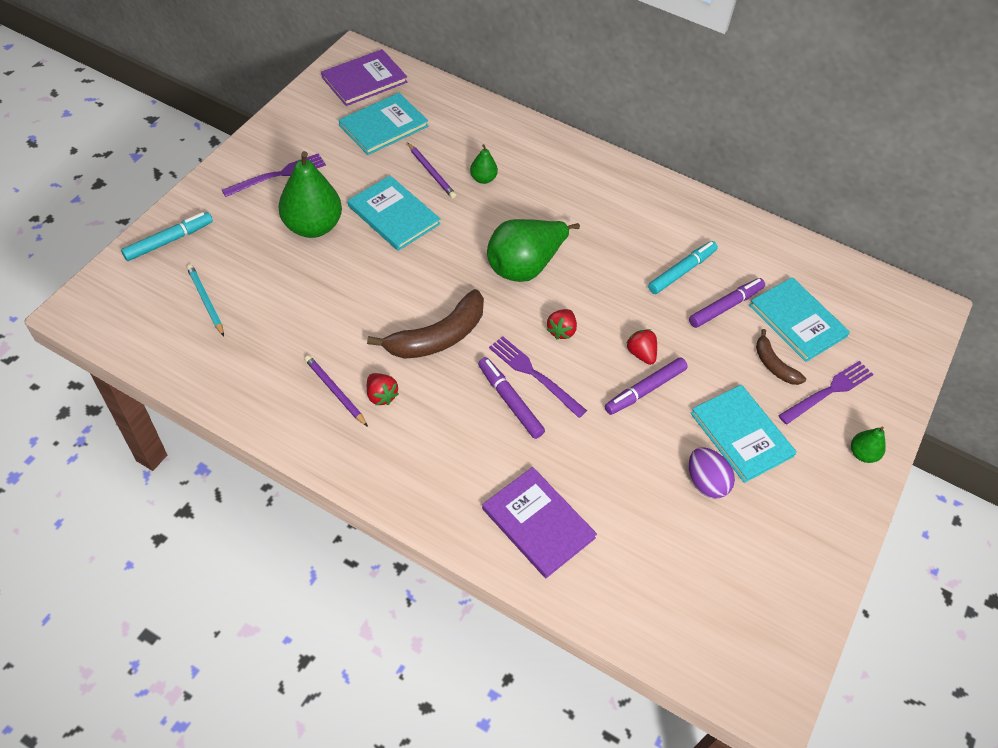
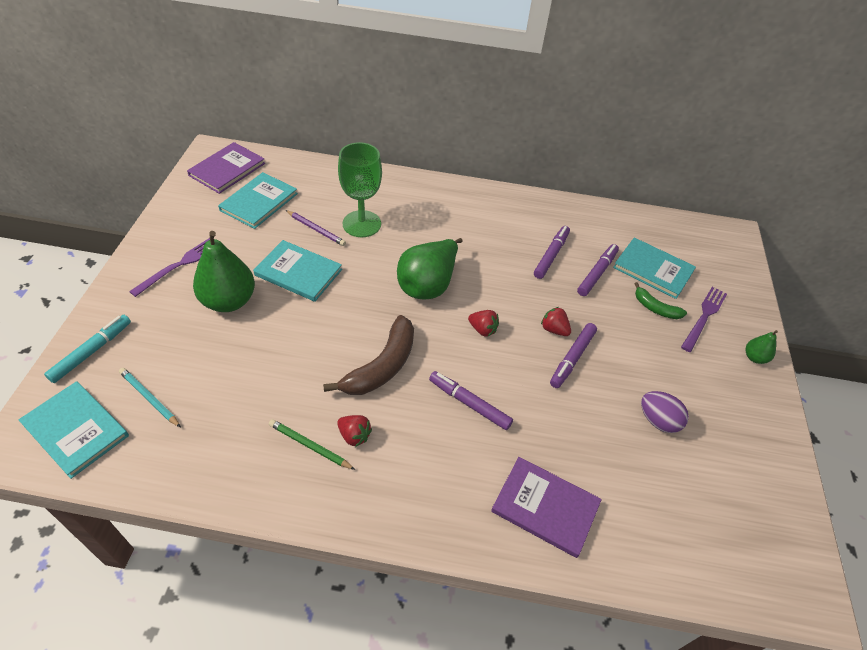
camera: 20 degrees left, 5 degrees down
purple pencil [304,355,368,427] -> green pencil [269,419,355,470]
green pear [470,144,498,184] -> green goblet [338,142,382,237]
purple fork [489,336,587,418] -> none
red strawberry [547,309,577,339] -> red strawberry turned 60 degrees counterclockwise [468,310,499,337]
turquoise marker [648,241,718,294] -> purple marker [534,226,570,279]
turquoise book [691,385,797,483] -> turquoise book moved to [18,381,129,479]
brown banana [756,329,806,385] -> green banana [634,282,687,319]

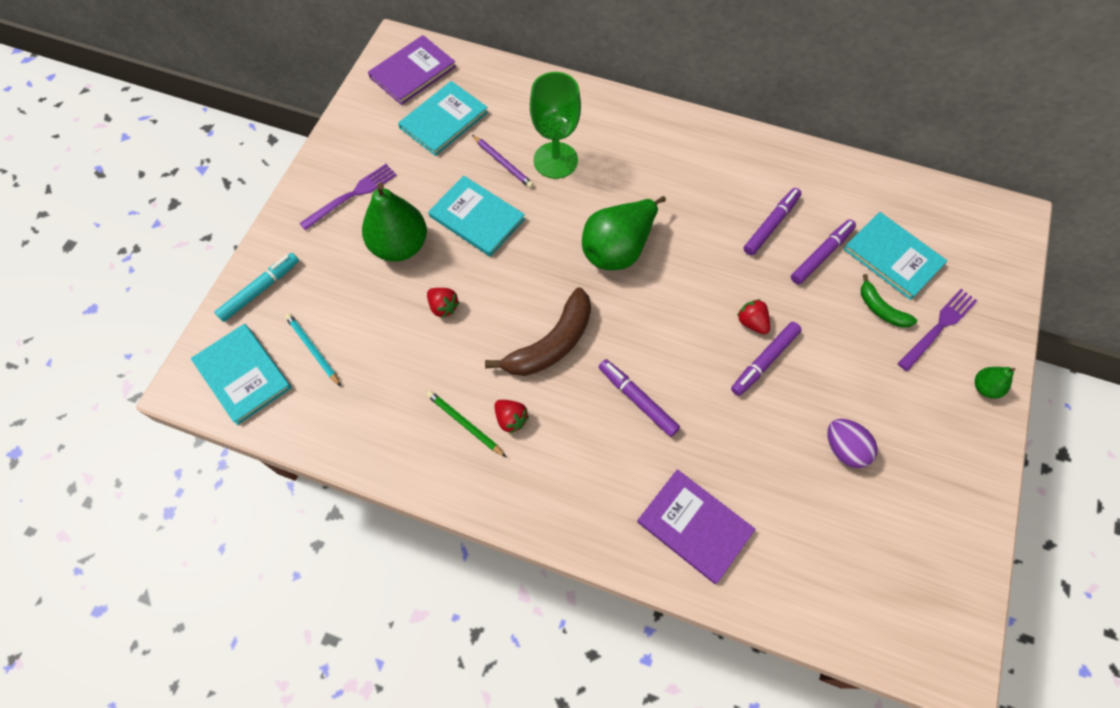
camera: 15 degrees right, 15 degrees up
red strawberry [468,310,499,337] -> red strawberry moved to [427,288,459,318]

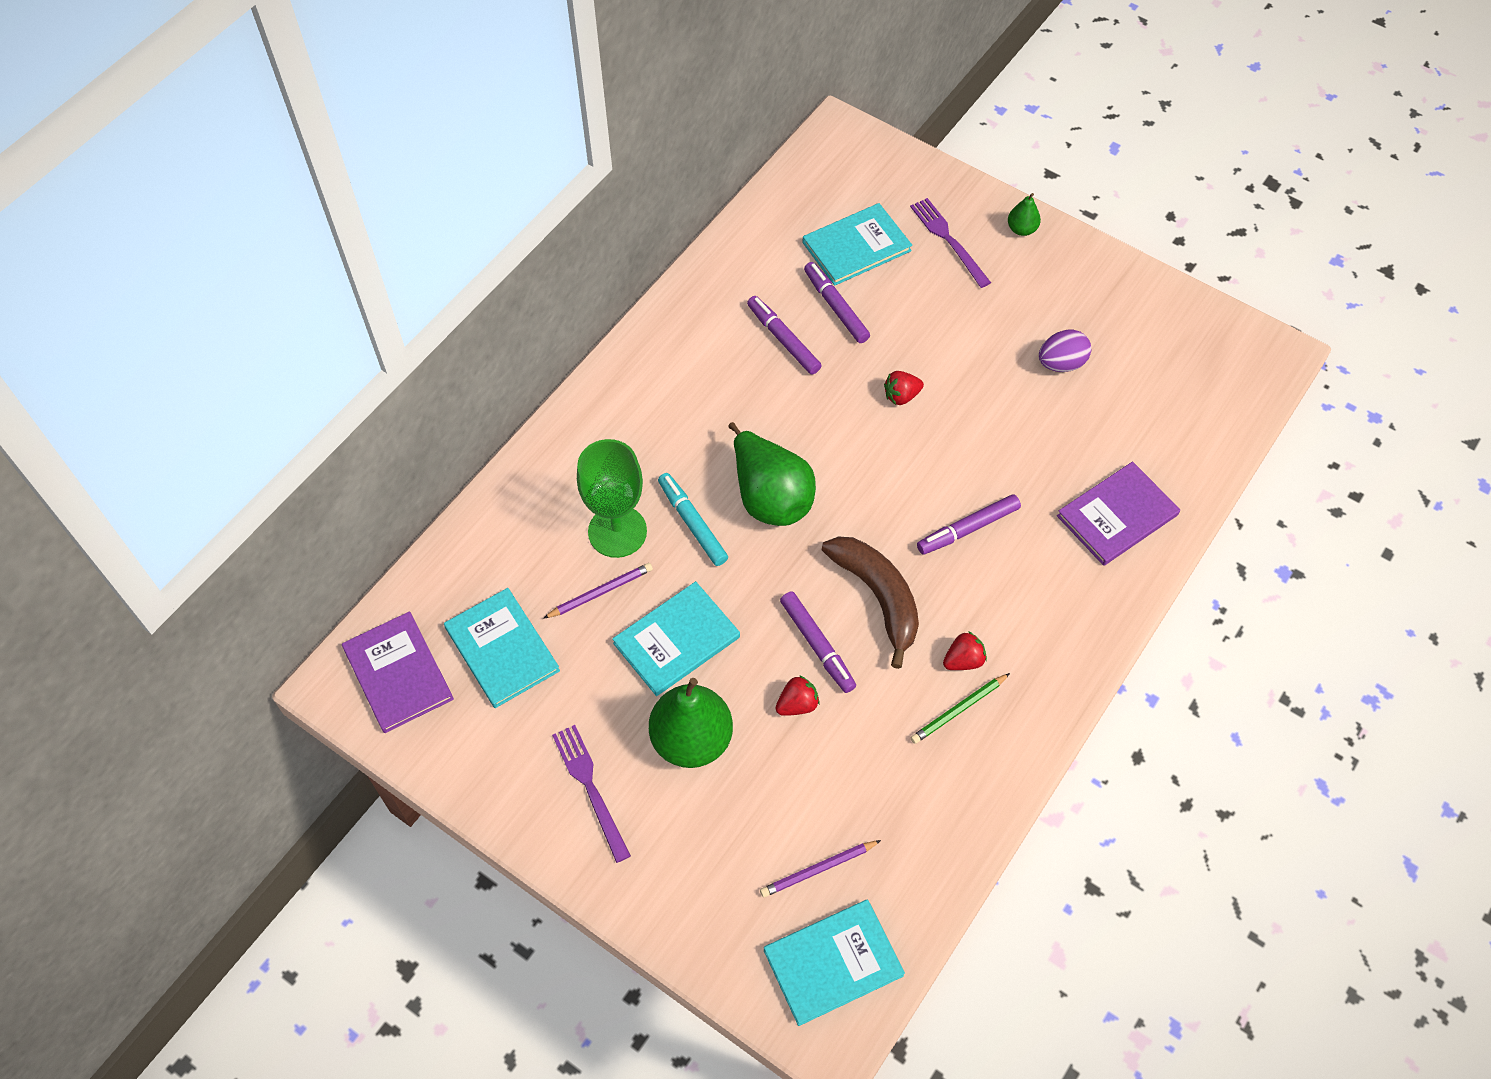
camera: 75 degrees left, 5 degrees down
turquoise marker [215,253,299,322] -> turquoise marker moved to [658,473,728,566]
turquoise pencil [285,313,341,387] -> purple pencil [760,840,881,897]
purple marker [731,322,802,396] -> purple marker moved to [780,591,856,693]
green banana [861,274,917,328] -> none

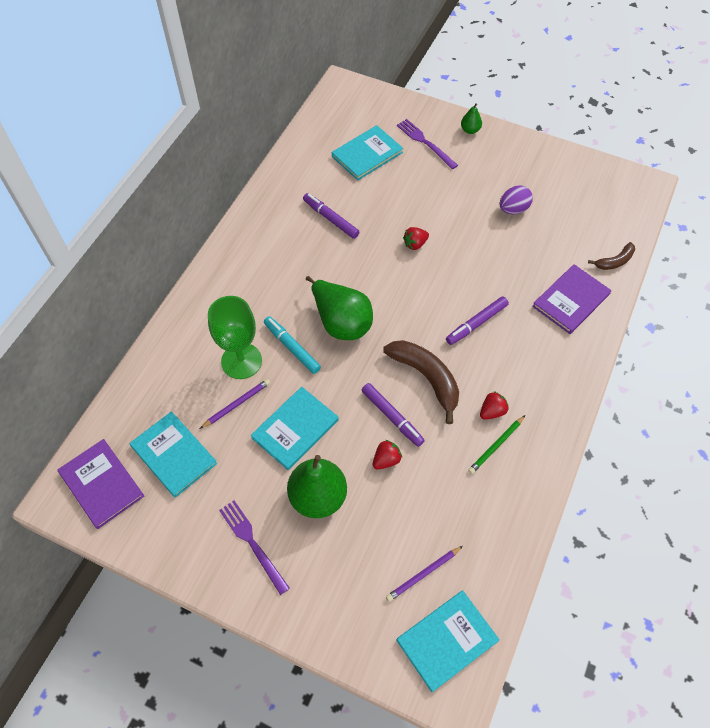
camera: 10 degrees left, 0 degrees up
purple marker [804,262,870,343] -> none
none -> brown banana [588,242,635,270]

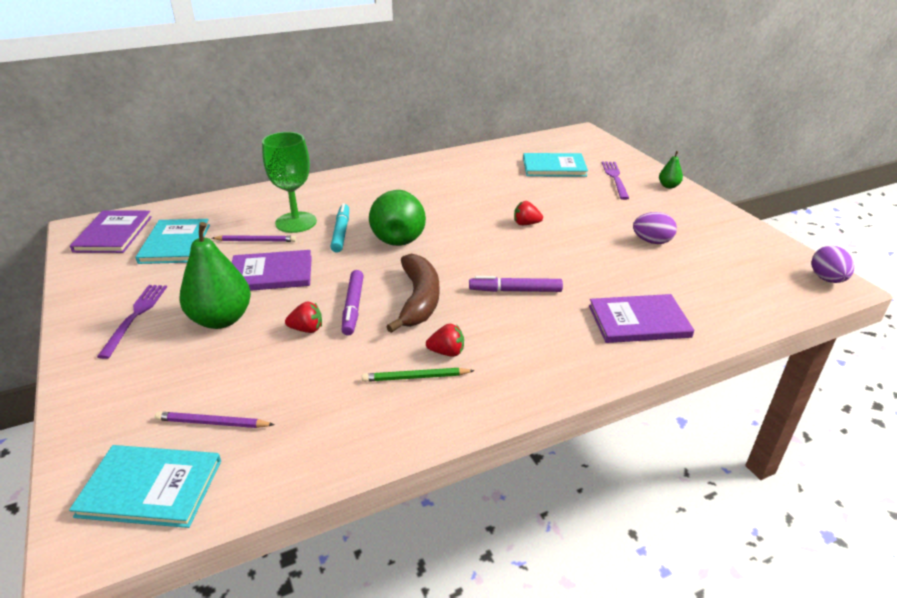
camera: 40 degrees right, 25 degrees down
turquoise book [251,387,339,470] -> purple book [232,250,312,291]
purple marker [303,193,359,239] -> none
brown banana [588,242,635,270] -> none
none -> purple egg [811,246,854,283]

